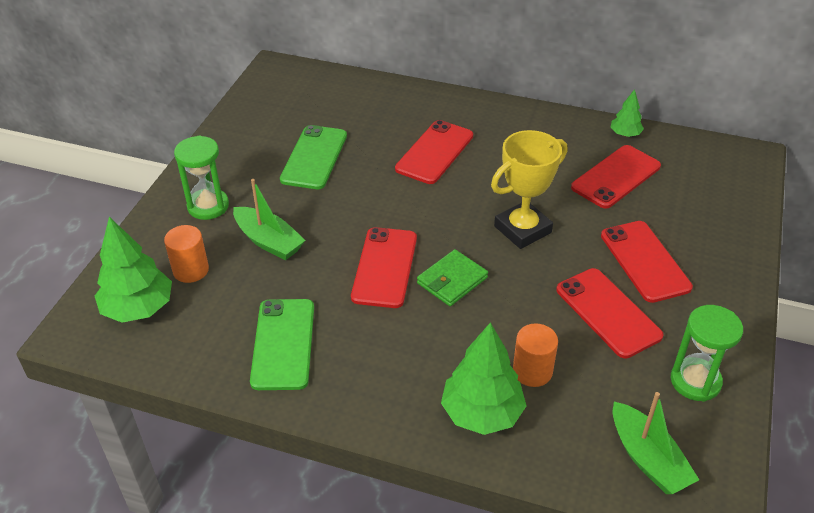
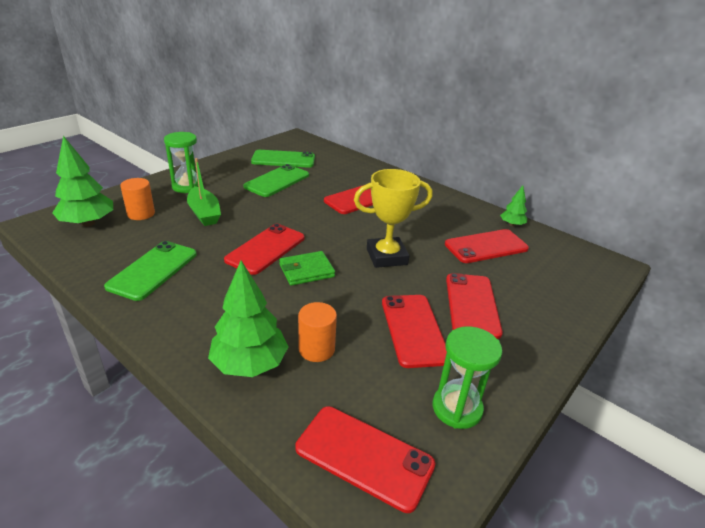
camera: 20 degrees right, 10 degrees down
green boat [613,392,699,494] -> red phone [295,406,436,513]
none -> green phone [251,150,315,168]

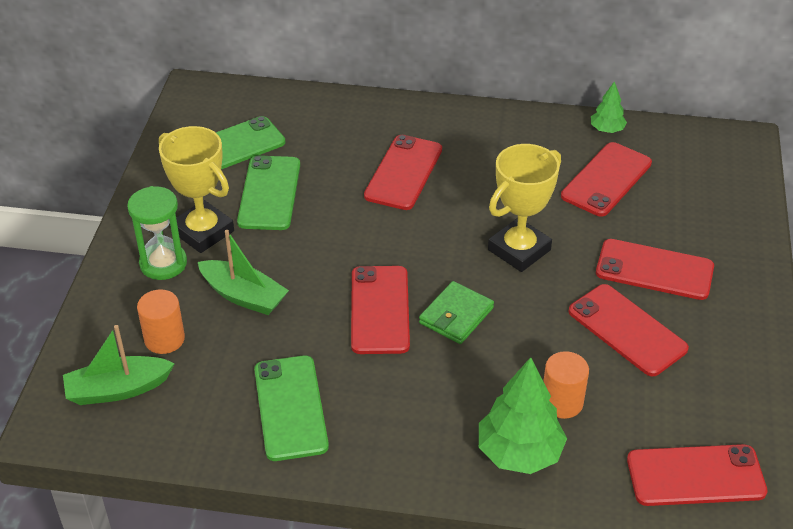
camera: 30 degrees left, 10 degrees up
green tree [52,136,113,227] -> green boat [63,325,175,405]
green hourglass [433,326,502,429] -> none
red phone [446,273,503,339] -> red phone turned 45 degrees counterclockwise [596,239,714,300]
none -> yellow trophy [159,126,234,253]

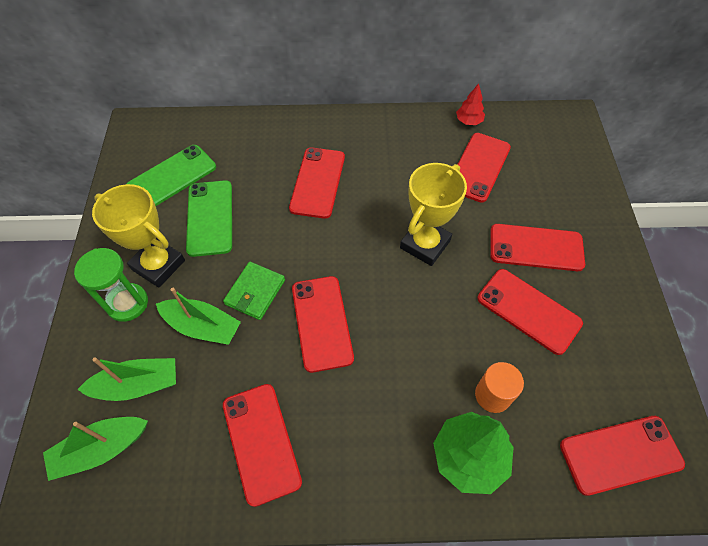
camera: 10 degrees left, 15 degrees up
orange cylinder [137,289,185,354] -> green boat [77,357,176,401]
green phone [254,355,329,461] -> red phone [223,384,302,507]
green wallet [419,281,494,344] -> green wallet moved to [223,262,285,320]
green tree [591,81,627,133] -> red tree [456,83,485,125]

